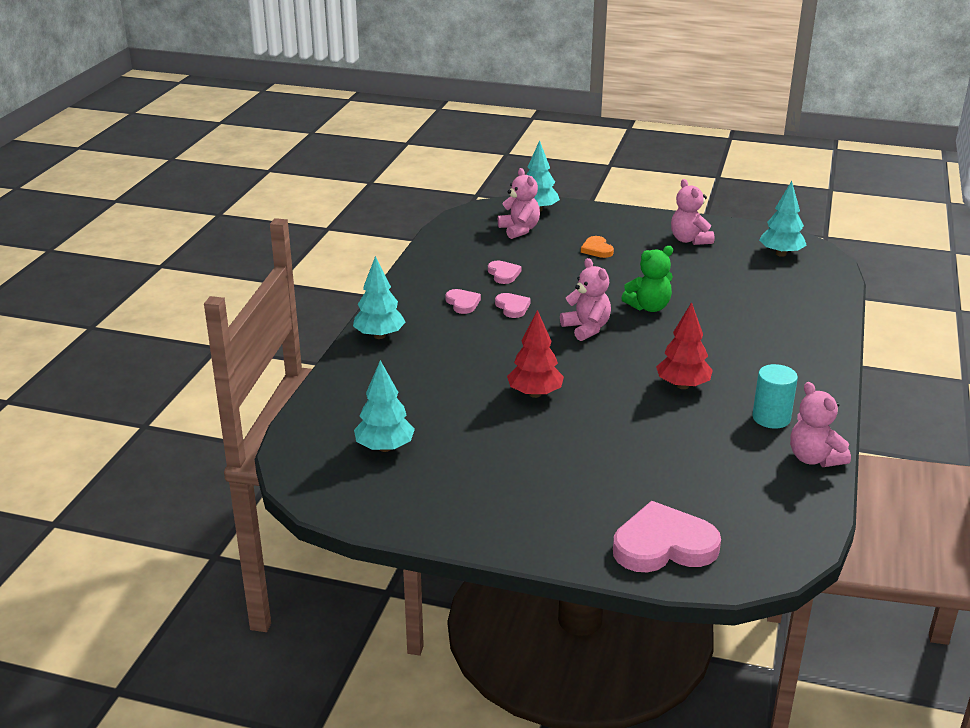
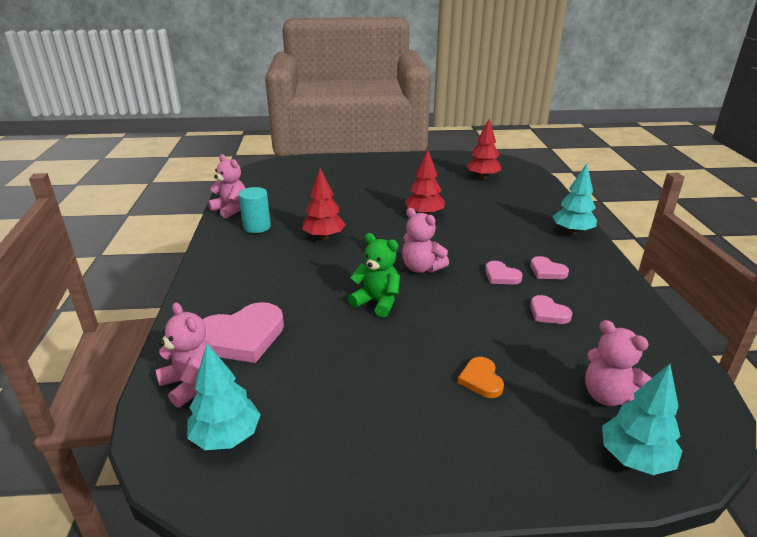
camera: 160 degrees right, 0 degrees up
turquoise tree [354,360,415,452] -> red tree [466,119,501,179]
orange heart [581,236,614,258] -> orange heart turned 150 degrees counterclockwise [458,357,504,398]
pink heart [613,501,721,572] -> pink heart moved to [202,302,284,363]
green teddy bear [621,246,673,312] -> green teddy bear turned 75 degrees clockwise [348,233,400,317]
pink teddy bear [671,179,714,245] -> pink teddy bear moved to [156,302,214,408]

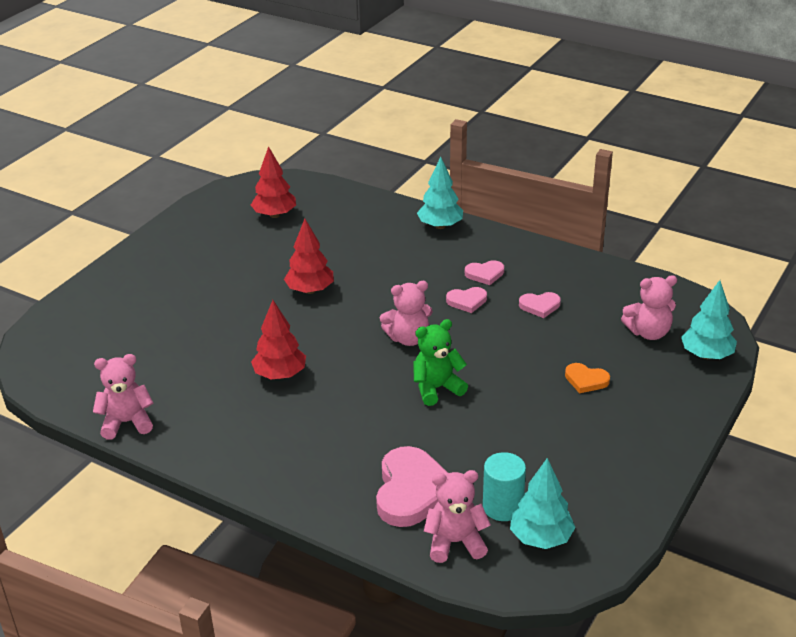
camera: 55 degrees left, 5 degrees up
turquoise cylinder [239,187,271,233] -> turquoise cylinder moved to [483,452,526,521]

